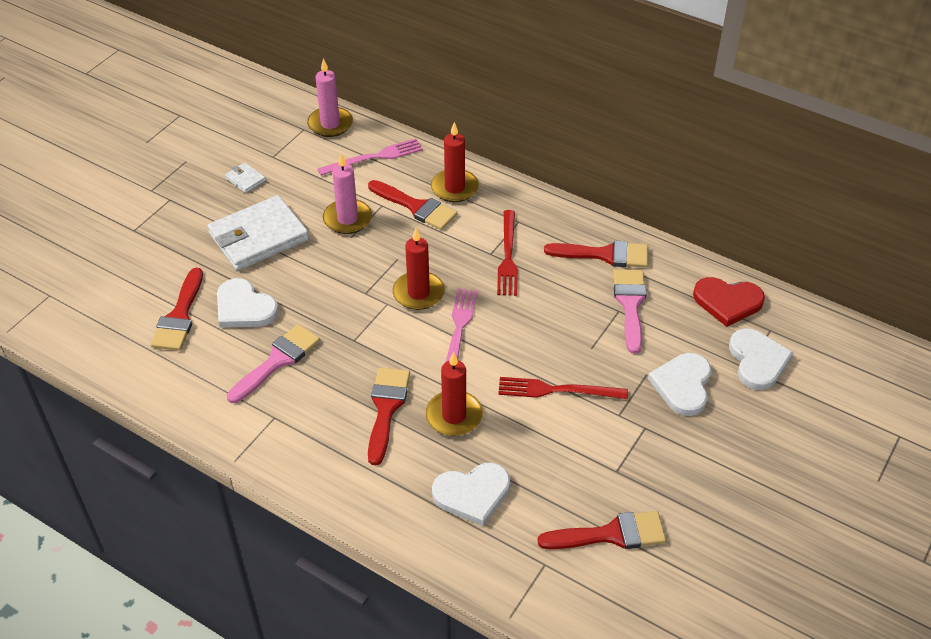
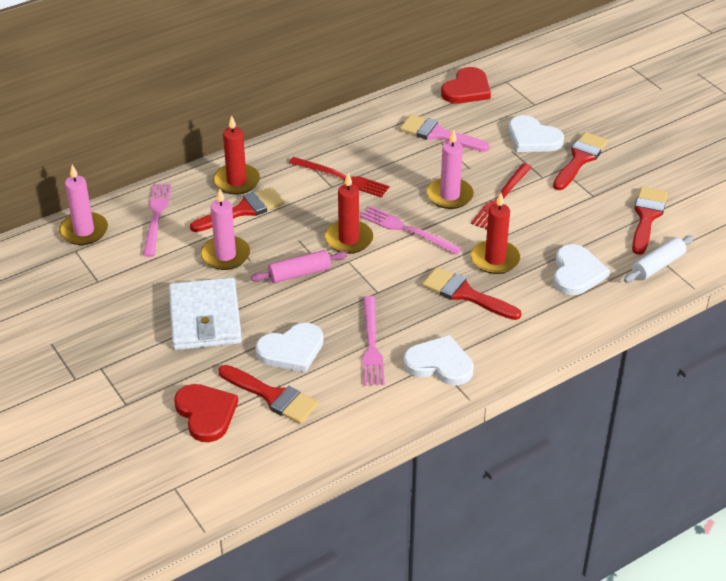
camera: 65 degrees left, 5 degrees down
white wallet [225,163,266,193] -> none
pink brush [227,324,320,403] -> pink fork [362,296,385,386]
red brush [544,240,648,268] -> red brush moved to [553,132,608,190]
white heart [729,328,794,390] -> white heart moved to [403,335,474,386]
none -> red heart [174,384,238,442]
none -> pink rolling pin [251,250,347,283]
none -> pink candle [427,129,474,209]
none -> white rolling pin [624,235,694,282]

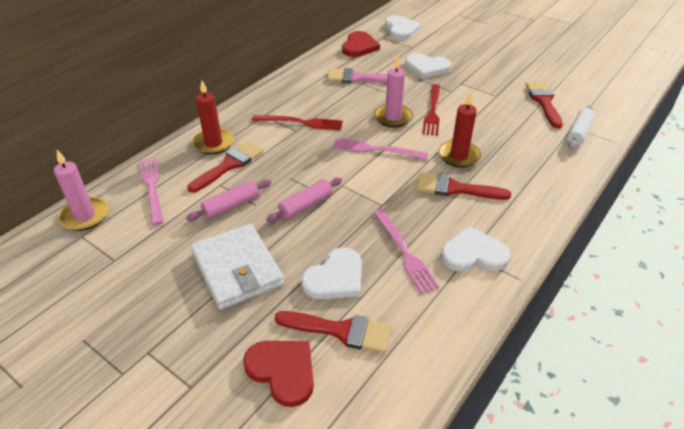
camera: 20 degrees left, 0 degrees up
pink candle [201,188,250,270] -> pink rolling pin [186,179,271,221]
red candle [325,172,373,254] -> none
red brush [553,132,608,190] -> none
white heart [553,244,610,295] -> white heart moved to [385,16,421,40]

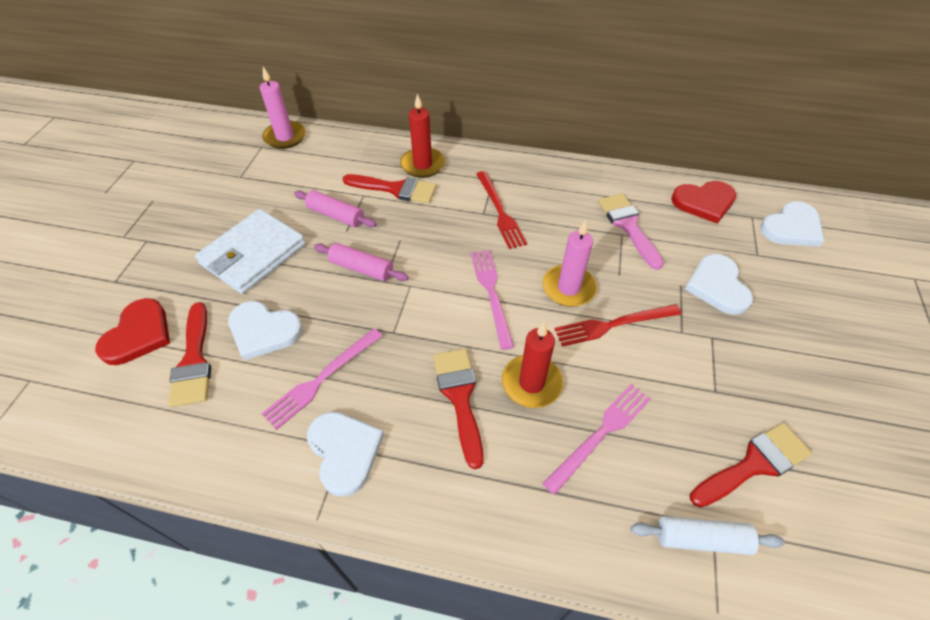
camera: 65 degrees right, 10 degrees up
pink fork [139,157,164,225] -> pink fork moved to [542,384,650,495]

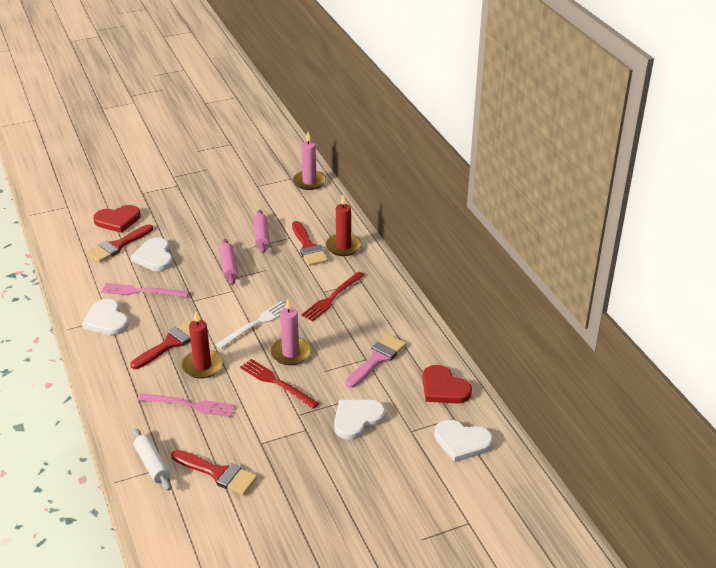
camera: 55 degrees right, 15 degrees down
white wallet [195,209,306,294] -> none
white heart [307,412,384,497] -> white heart turned 120 degrees clockwise [82,299,129,335]
pink fork [471,250,514,350] -> white fork [216,301,286,349]

